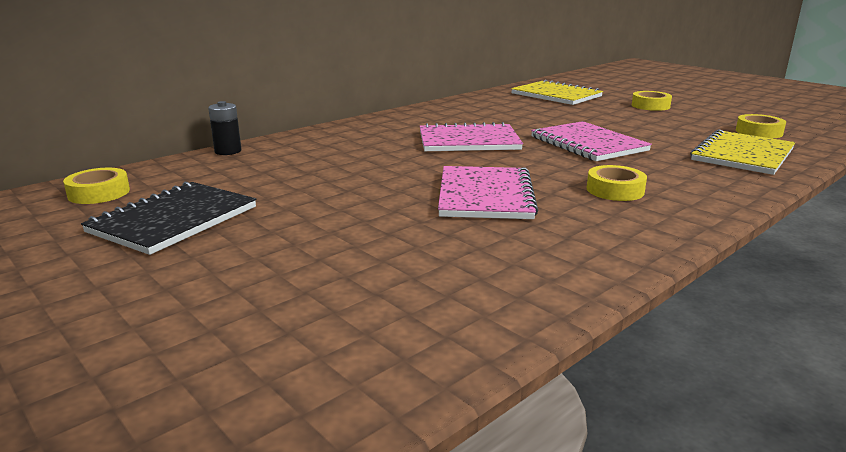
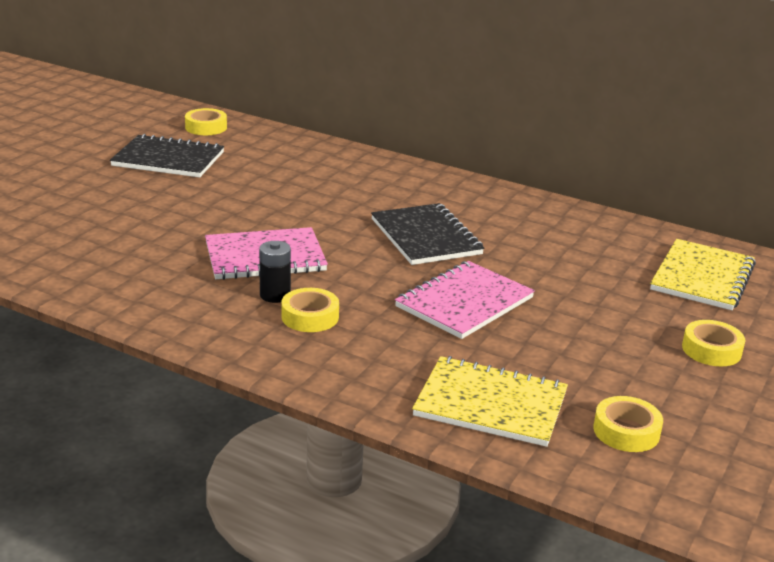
camera: 70 degrees right, 5 degrees up
black battery [208,101,241,155] -> black battery moved to [259,241,291,303]
pink notebook [420,122,523,151] -> black notebook [371,203,484,265]

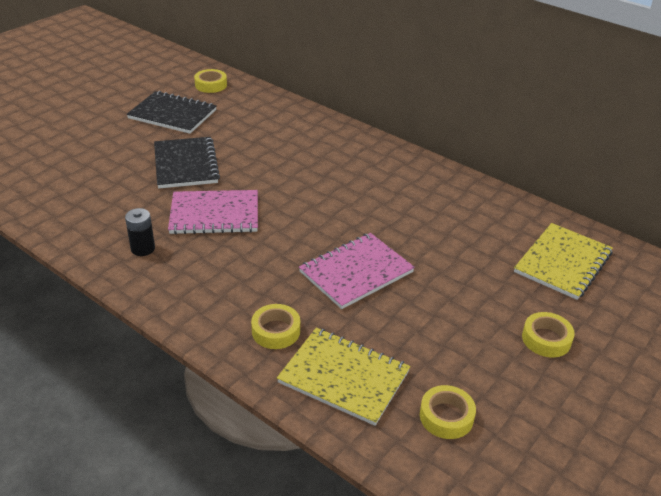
camera: 10 degrees right, 10 degrees up
black battery [259,241,291,303] -> black battery moved to [125,208,155,256]
yellow tape [282,288,339,332] -> yellow tape moved to [251,304,300,349]
black notebook [371,203,484,265] -> black notebook moved to [154,137,220,189]

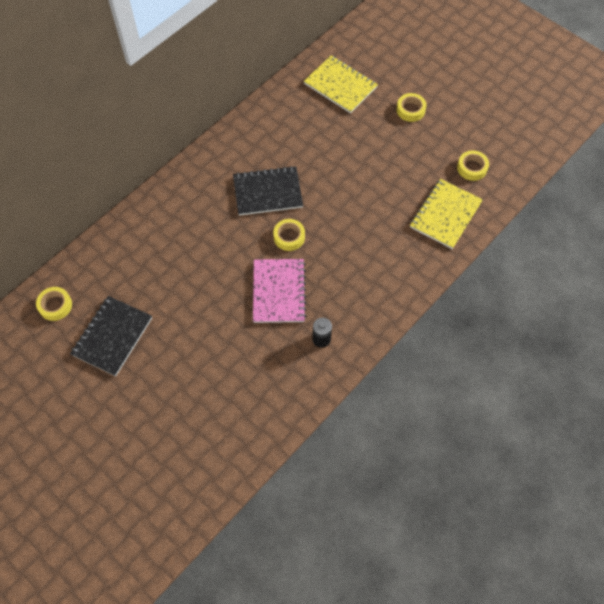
camera: 85 degrees left, 25 degrees up
black notebook [154,137,220,189] -> black notebook moved to [233,166,303,216]
yellow tape [251,304,300,349] -> yellow tape moved to [273,219,305,251]
pink notebook [299,233,415,309] -> none

